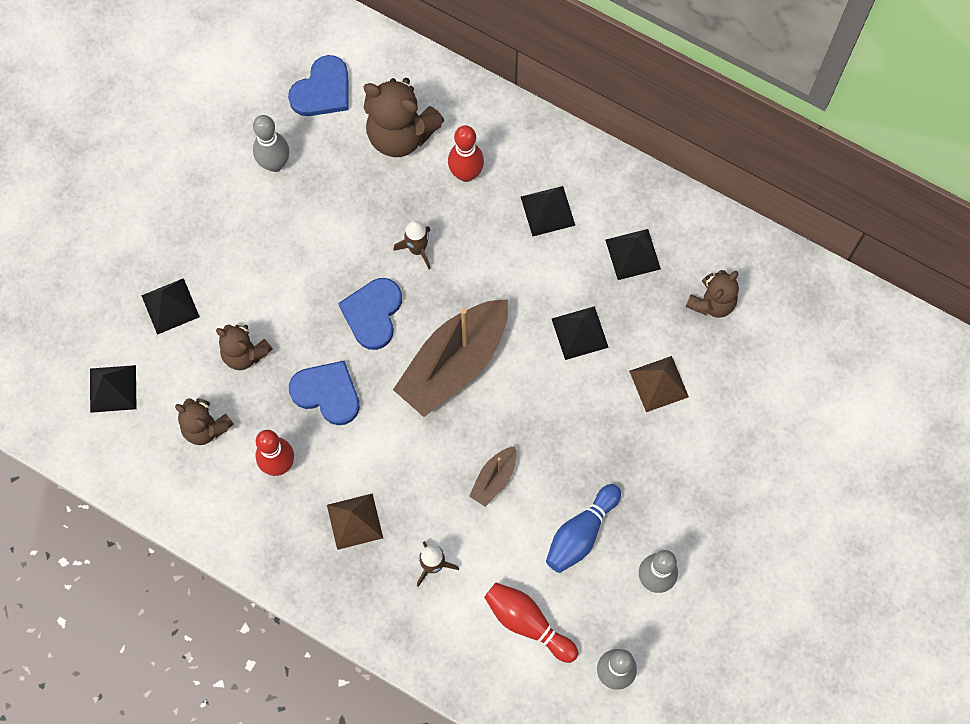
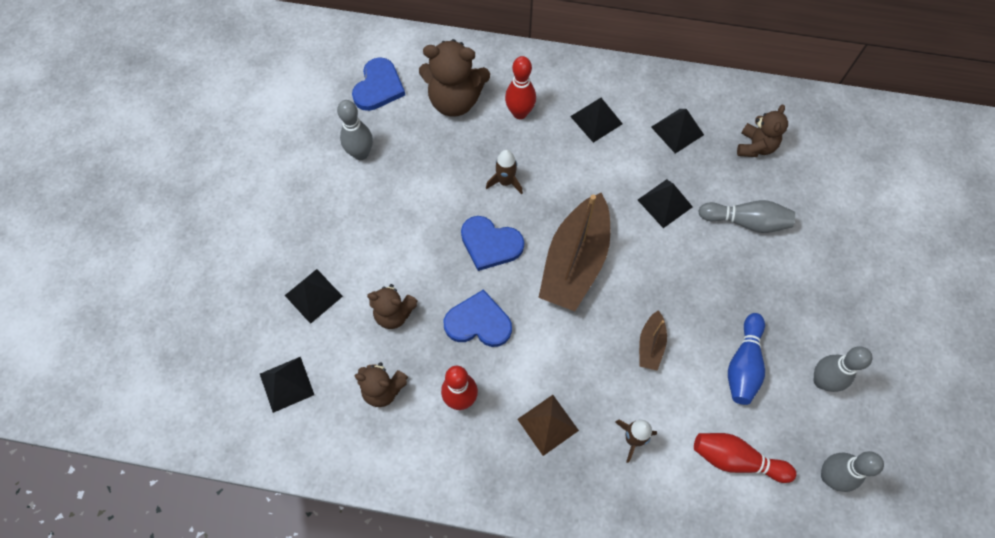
camera: 20 degrees left, 5 degrees down
blue heart [338,278,402,350] -> blue heart turned 60 degrees counterclockwise [461,216,524,271]
brown pyramid [629,356,689,412] -> grey bowling pin [698,200,795,233]

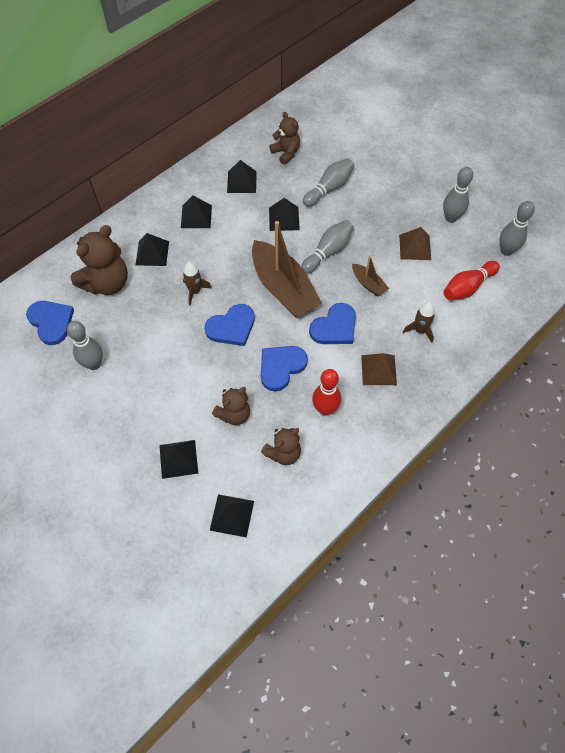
camera: 55 degrees left, 5 degrees down
red bowling pin [505,56,536,119] -> black pyramid [135,233,169,266]
blue bowling pin [728,313,765,405] -> brown pyramid [399,227,431,260]
none -> grey bowling pin [301,220,354,274]
none -> blue heart [309,303,356,344]

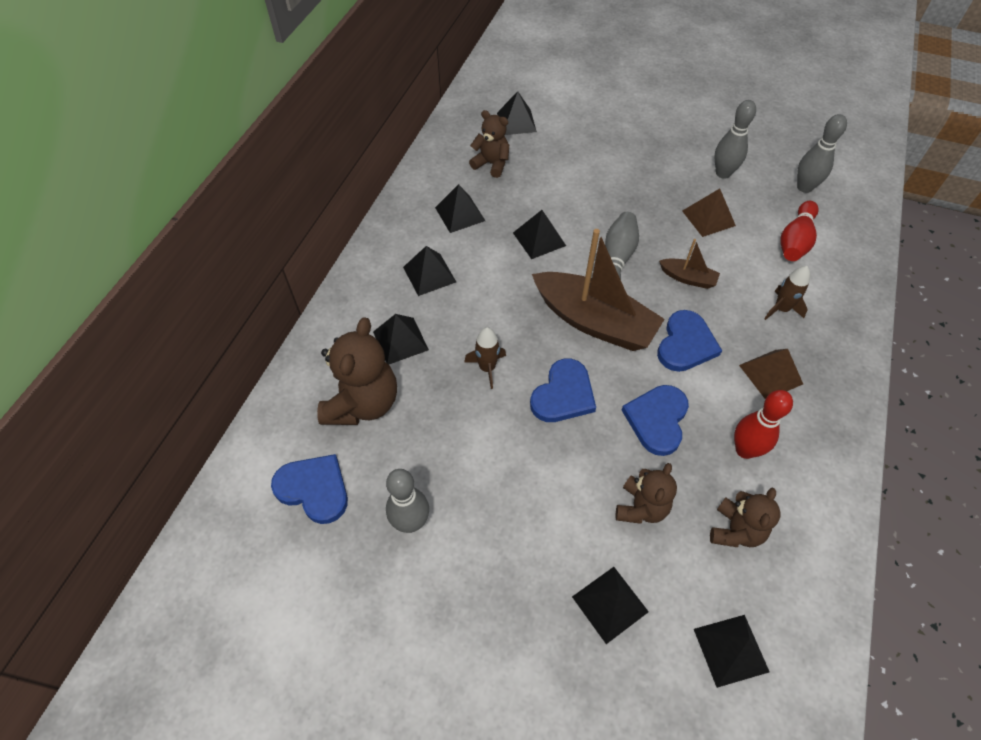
camera: 25 degrees left, 5 degrees down
grey bowling pin [303,158,354,207] -> none
none -> black pyramid [497,91,537,135]

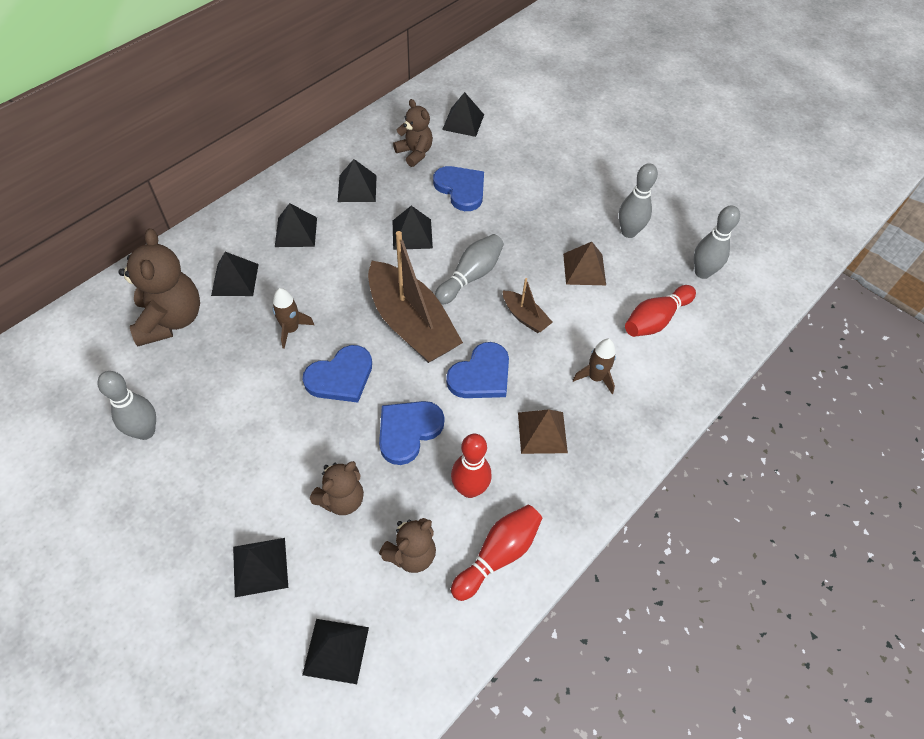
camera: 20 degrees right, 0 degrees up
blue heart [271,454,348,524] -> blue heart moved to [433,166,484,211]
brown teddy bear [317,317,397,425] -> brown teddy bear turned 45 degrees counterclockwise [118,229,200,346]
none -> red bowling pin [451,505,542,601]

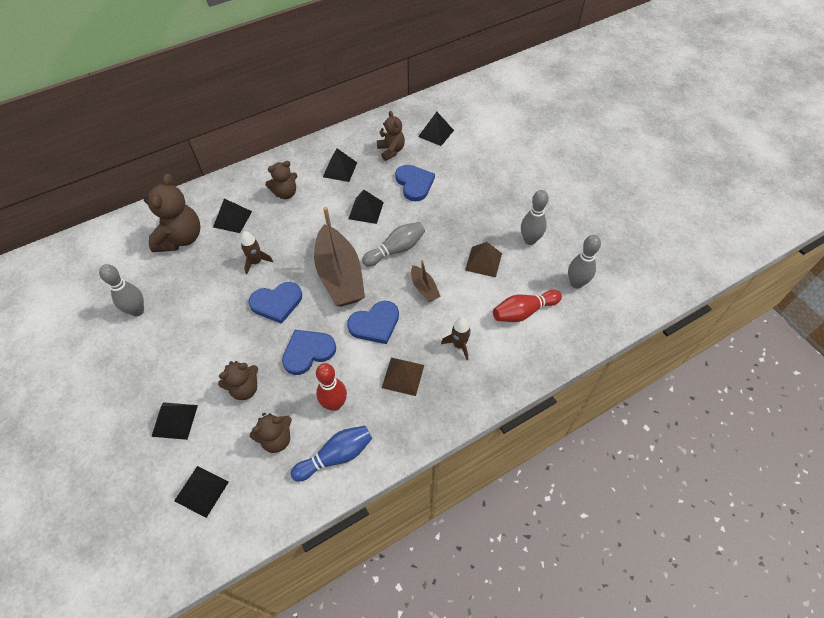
camera: 20 degrees right, 0 degrees up
black pyramid [275,203,317,247] -> brown teddy bear [265,161,297,199]
red bowling pin [451,505,542,601] -> blue bowling pin [291,426,372,481]

